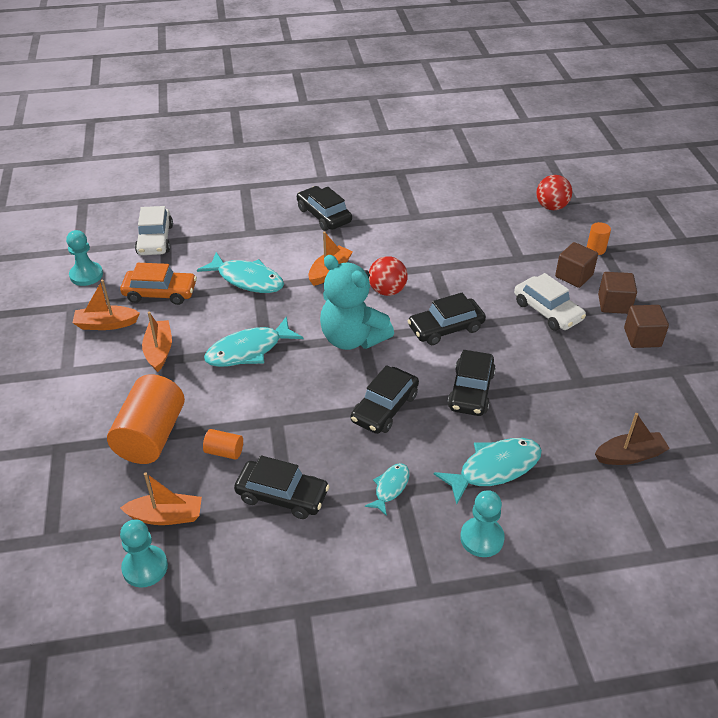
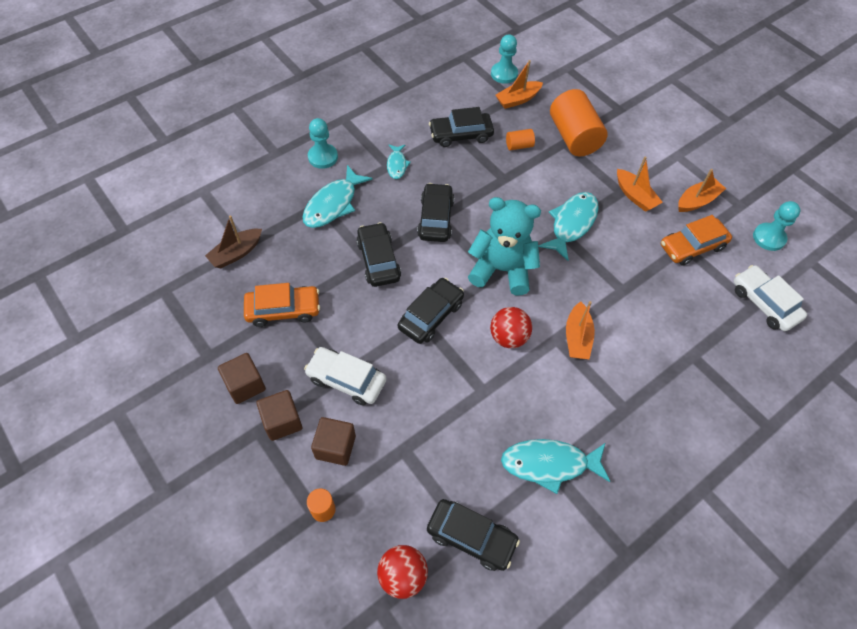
camera: 150 degrees right, 15 degrees up
turquoise fish [197,252,284,293] -> turquoise fish moved to [501,439,611,494]
black car [297,186,352,231] -> black car moved to [427,499,520,571]
none -> orange car [244,283,320,327]

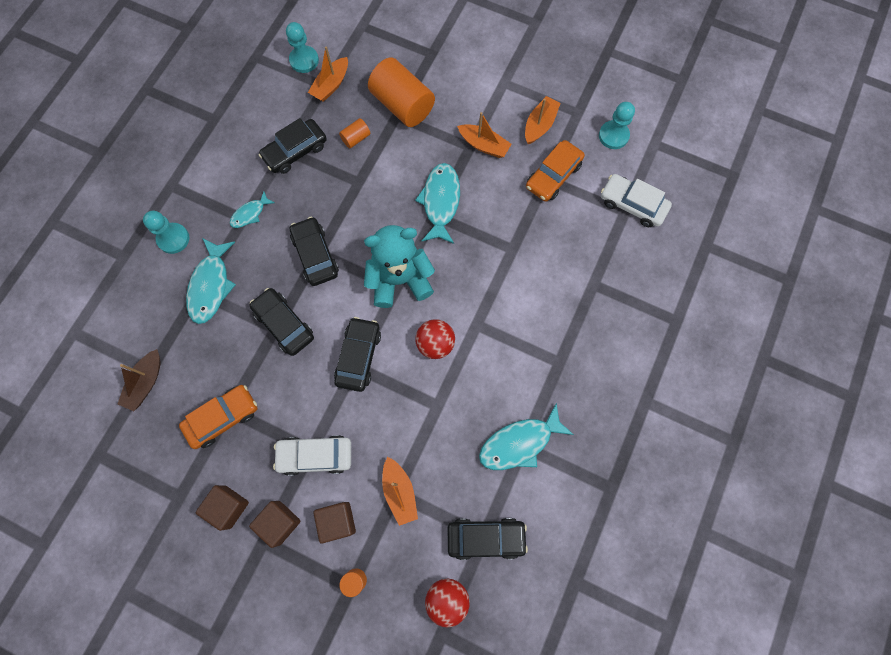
camera: 25 degrees left, 15 degrees up
turquoise fish [387,145,411,179] -> turquoise fish turned 75 degrees clockwise [230,192,275,228]
orange boat [566,301,595,359] -> orange boat moved to [382,457,418,526]

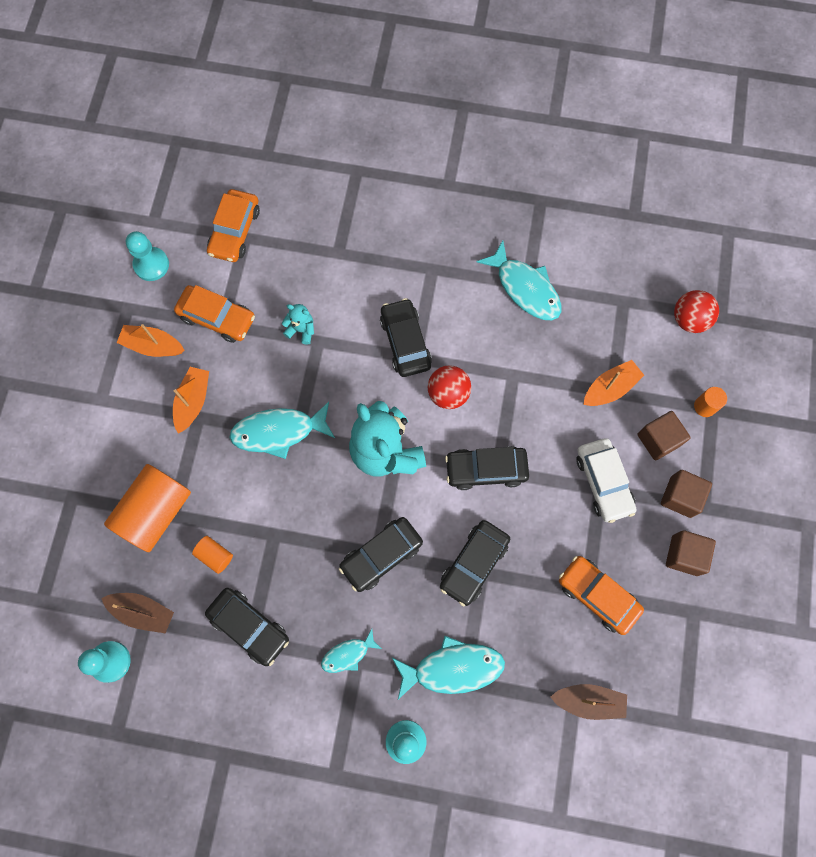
camera: 105 degrees left, 0 degrees up
turquoise fish [230,192,275,228] -> turquoise fish turned 120 degrees clockwise [321,629,382,673]
orange boat [308,46,348,102] -> brown boat [101,593,174,633]
black car [448,518,528,560] -> black car moved to [380,298,432,377]
white car [601,174,672,227] -> orange car [207,189,260,262]
none -> turquoise teddy bear [282,304,314,345]

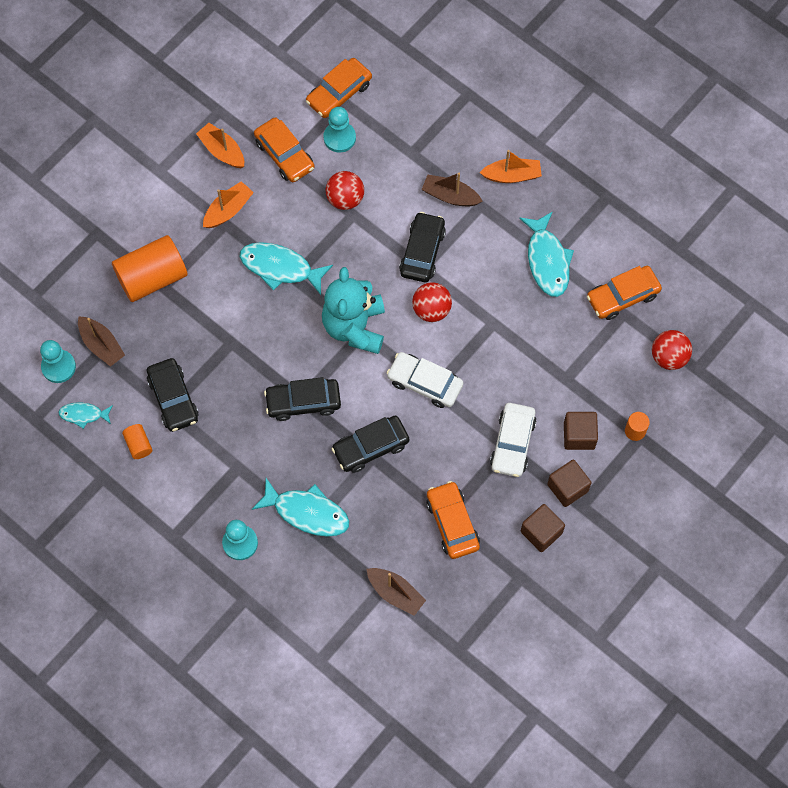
camera: 30 degrees right, 5 degrees down
turquoise pawn [126,231,169,281] -> turquoise pawn moved to [324,107,356,152]
orange cylinder [192,536,233,574] -> orange cylinder moved to [122,424,152,459]
turquoise teddy bear [282,304,314,345] -> red ball [326,171,364,210]
turquoise fish [321,629,382,673] -> turquoise fish moved to [58,402,113,429]
black car [445,446,529,490] -> white car [387,352,463,408]
orange boat [583,360,644,406] -> orange boat moved to [479,150,542,183]
none -> brown boat [421,173,483,206]
none -> orange car [587,266,662,320]

